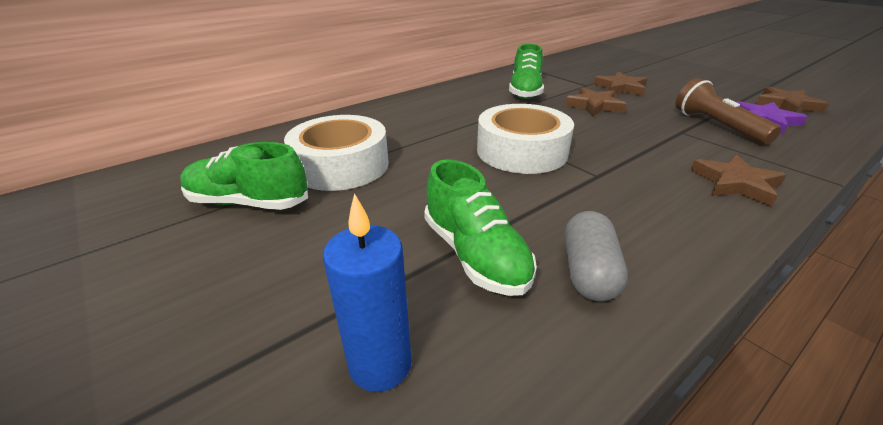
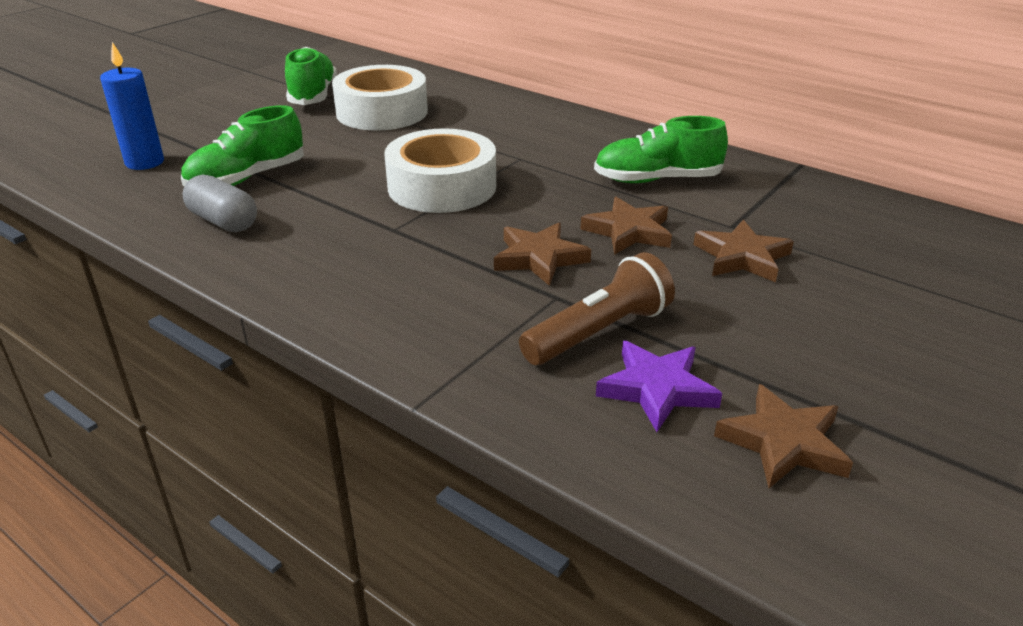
camera: 75 degrees right, 0 degrees up
grey capsule [564,211,628,301] -> grey capsule turned 45 degrees clockwise [183,175,257,232]
brown star [690,154,786,207] -> brown star moved to [494,222,591,286]

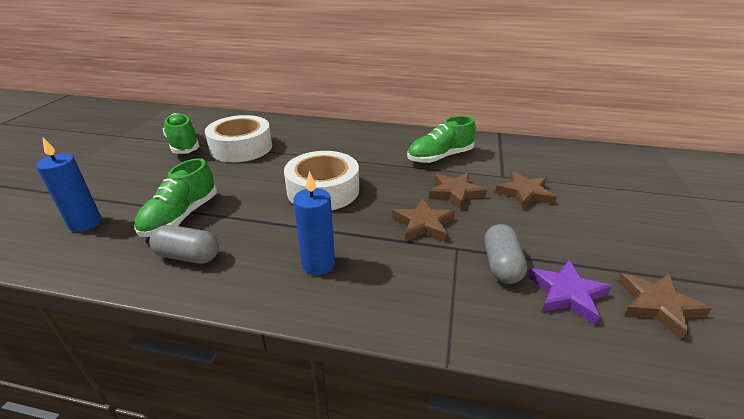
camera: 25 degrees left, 0 degrees up
brown flashlight [519,252,675,365] -> grey capsule [484,224,527,284]
none -> blue candle [293,171,335,275]

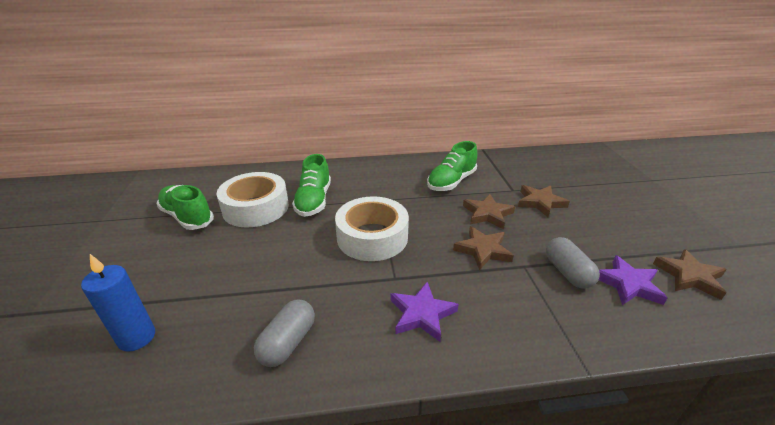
camera: 20 degrees left, 0 degrees up
green shoe [134,158,217,237] -> green shoe moved to [292,154,331,217]
grey capsule [149,225,219,264] -> grey capsule turned 60 degrees counterclockwise [254,300,315,367]
blue candle [293,171,335,275] -> purple star [391,282,459,342]

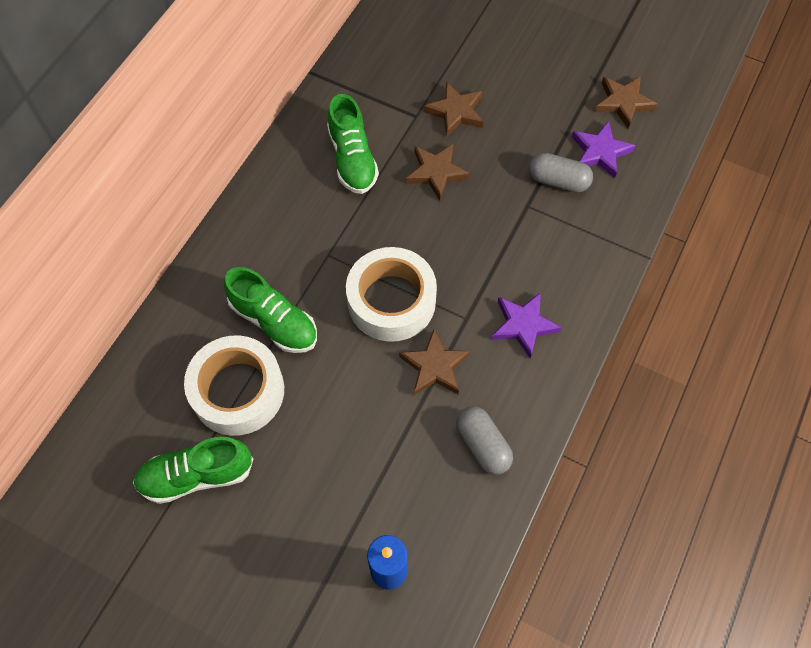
camera: 55 degrees left, 30 degrees up
brown star [453,226,514,270] -> brown star moved to [399,329,470,395]

